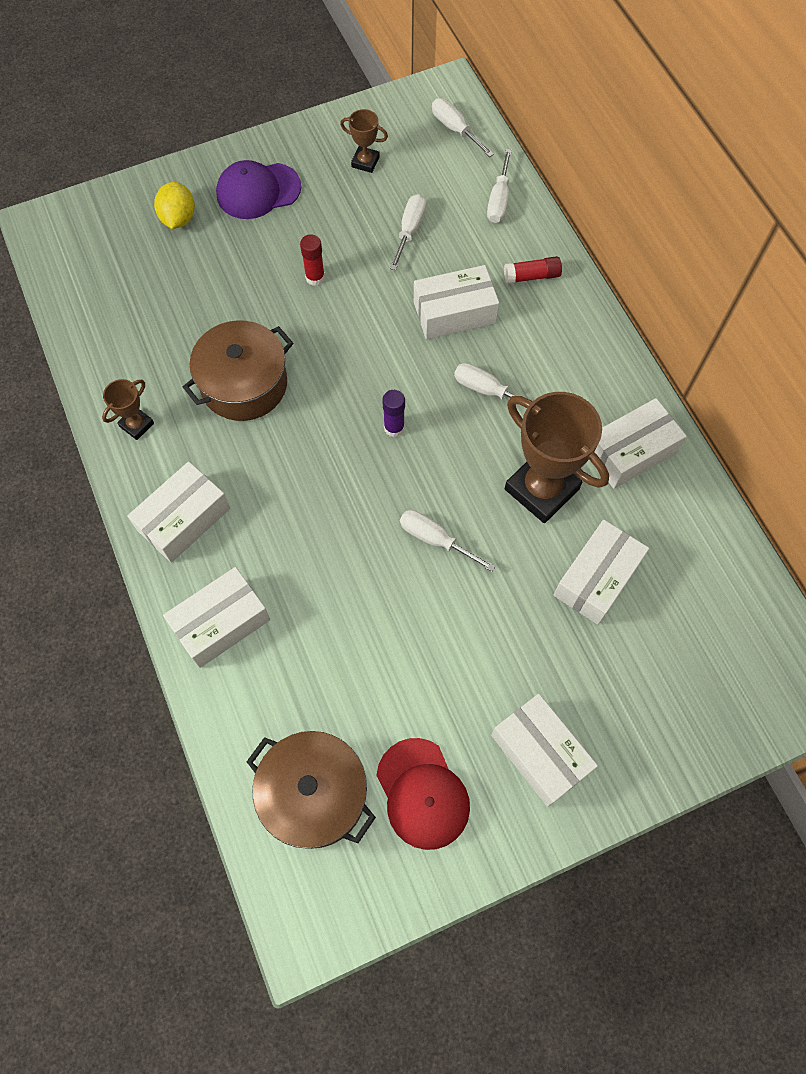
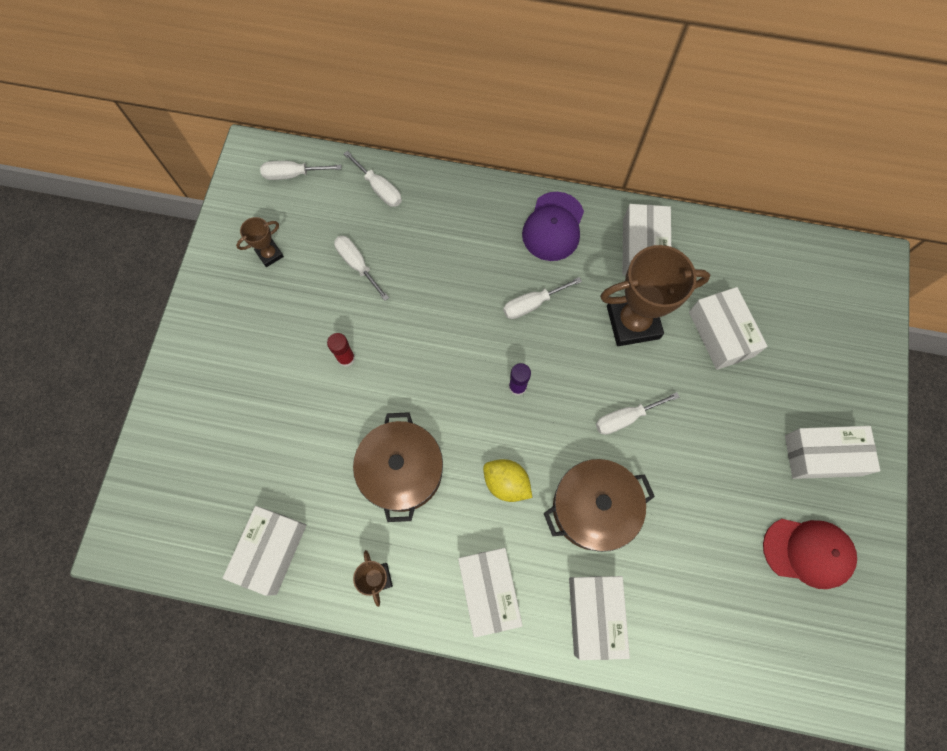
camera: 55 degrees left, 5 degrees up
yellow lemon [154,182,195,229] -> yellow lemon moved to [483,459,532,502]
purple cap [216,160,301,219] -> purple cap moved to [522,192,584,261]
brown pot [246,731,376,849] -> brown pot moved to [544,459,655,552]
white box [414,265,499,339] -> white box moved to [223,506,306,596]
red glue stick [504,256,562,284] -> none

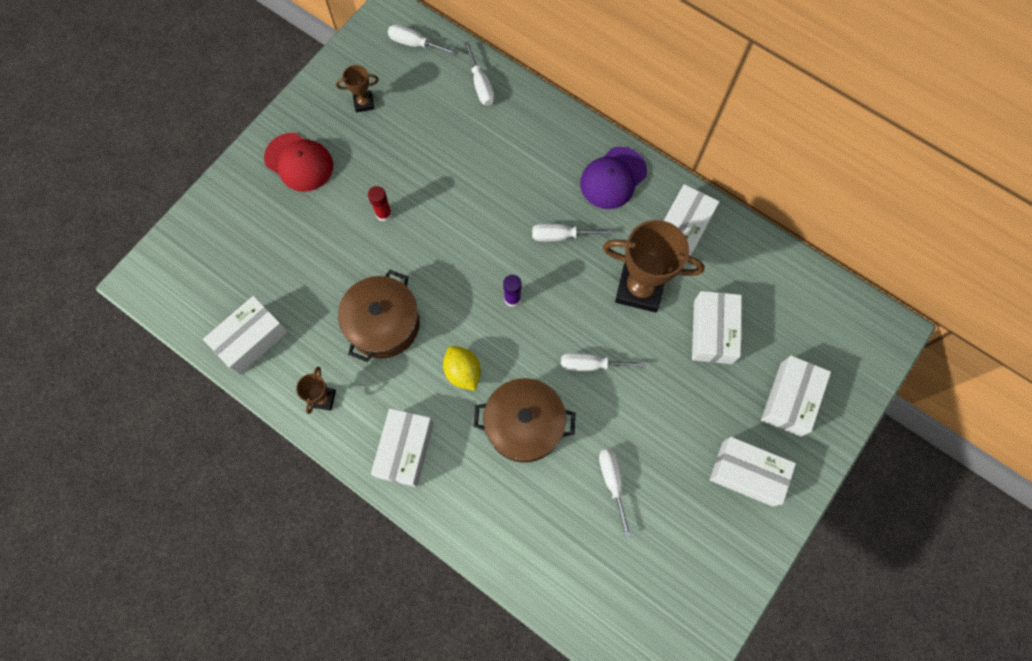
camera: 25 degrees right, 0 degrees up
white screwdriver [334,236,389,301] -> white screwdriver moved to [599,449,631,538]
white box [569,576,630,660] -> white box moved to [761,356,831,437]
red cap [763,519,857,589] -> red cap moved to [264,133,333,192]

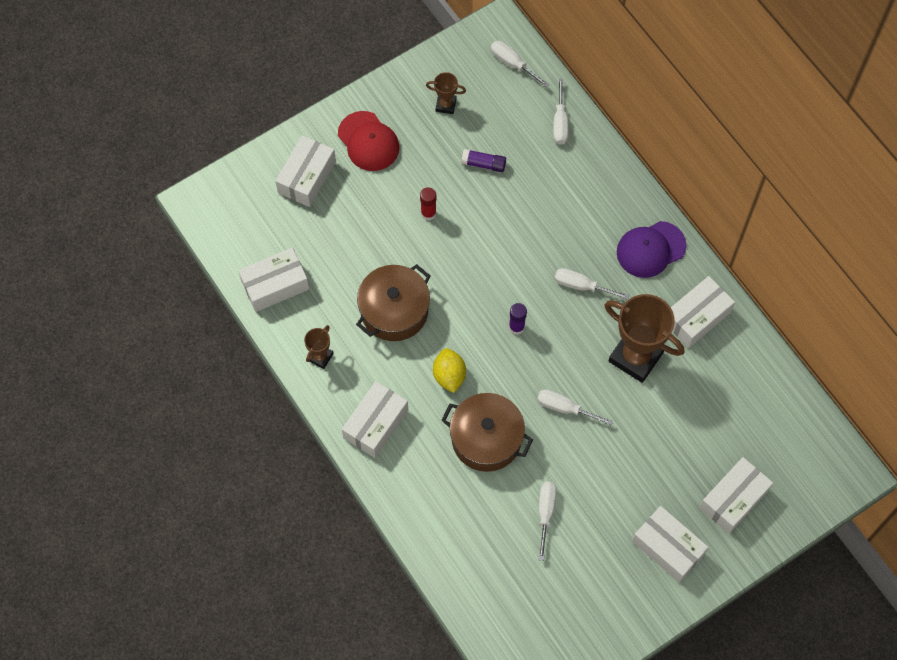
camera: 20 degrees right, 5 degrees down
white box [692,291,742,364] -> white box moved to [275,135,336,207]
none -> purple glue stick [461,149,506,172]

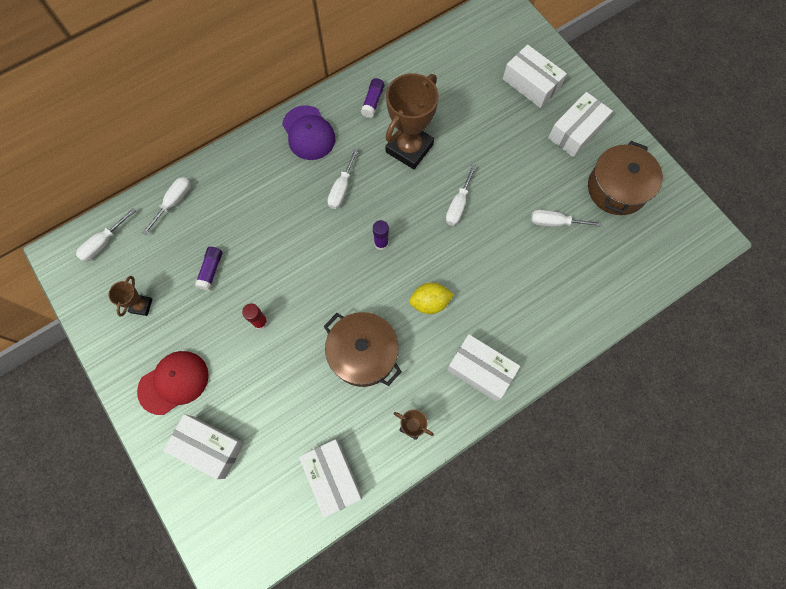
camera: 90 degrees left, 5 degrees up
brown pot [441,393,533,472] -> brown pot moved to [588,141,663,215]
white screwdriver [553,78,569,145] -> white screwdriver turned 60 degrees counterclockwise [142,177,191,235]
white box [671,276,735,348] -> purple glue stick [361,78,385,118]

